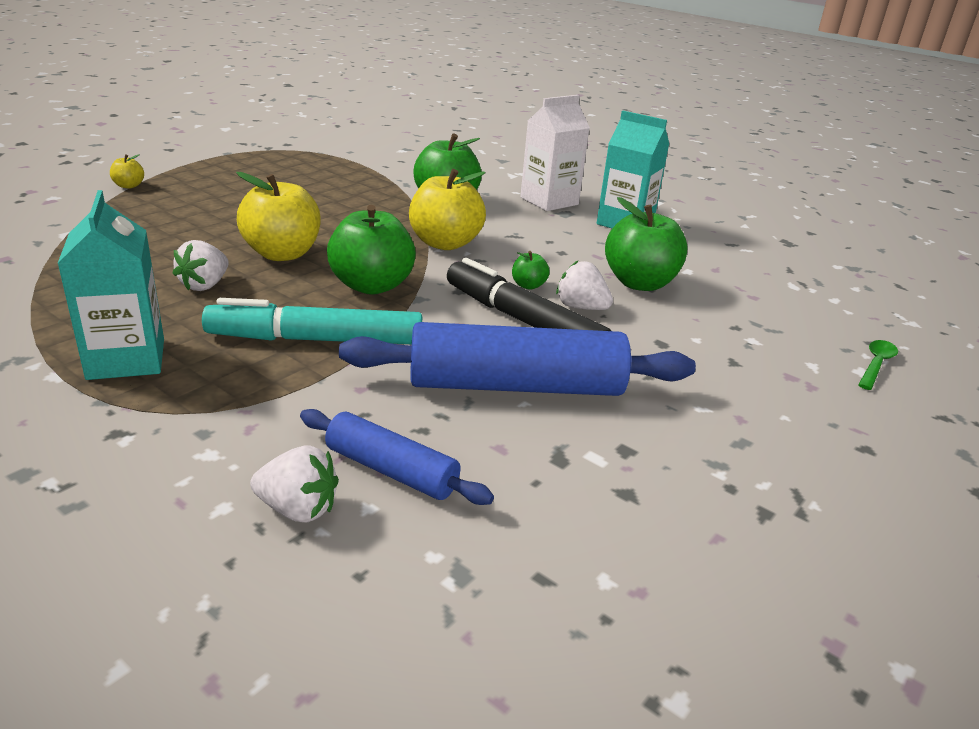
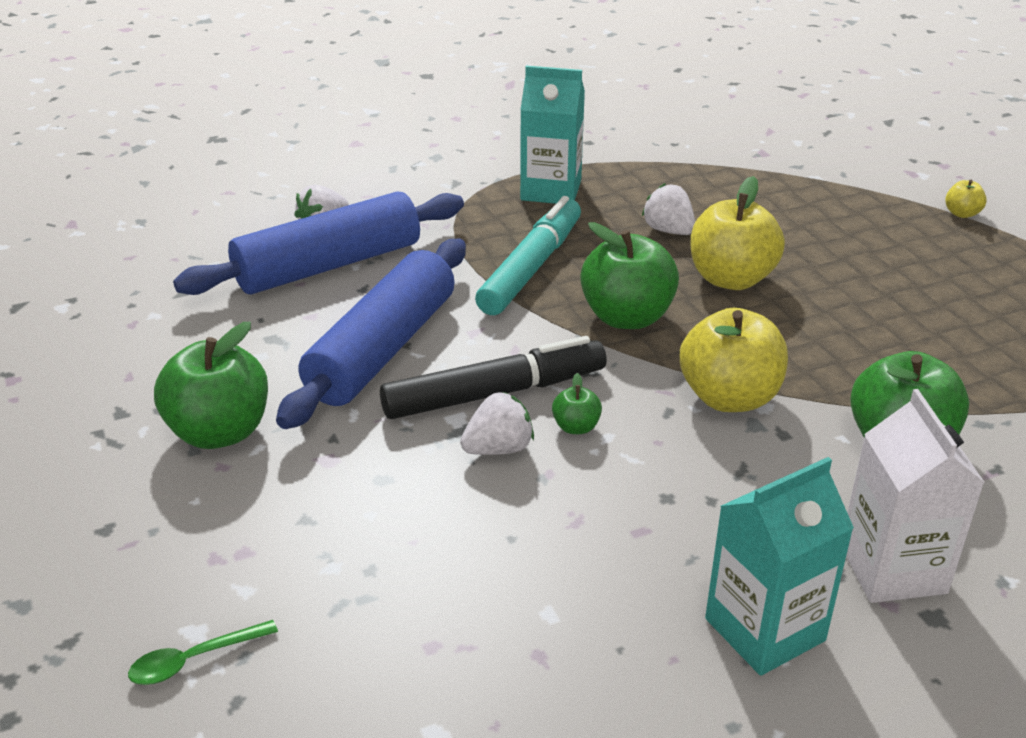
camera: 120 degrees right, 5 degrees up
blue rolling pin [300,409,494,505] -> blue rolling pin [173,191,464,295], size x1.80
green apple [605,197,688,291] -> green apple moved to [154,322,268,449]
green spoon [858,340,898,390] -> green spoon turned 90 degrees clockwise [128,620,278,685]

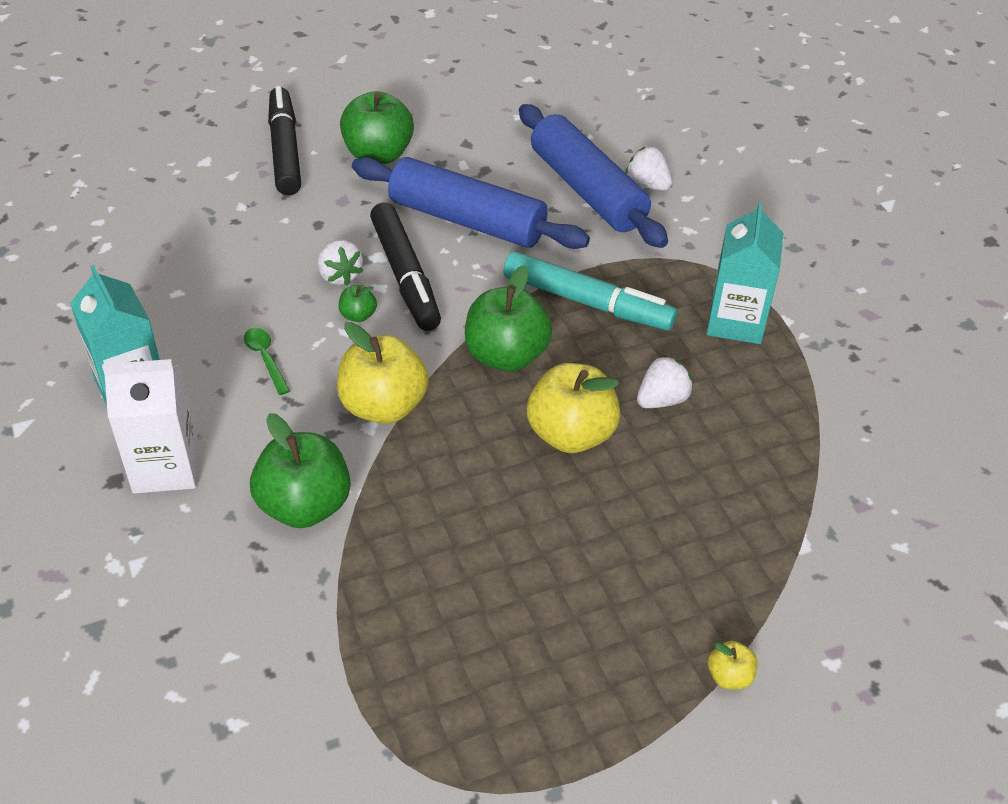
camera: 90 degrees right, 10 degrees up
green spoon [128,620,278,685] -> green spoon moved to [244,328,290,395]
none -> black marker [268,86,301,195]

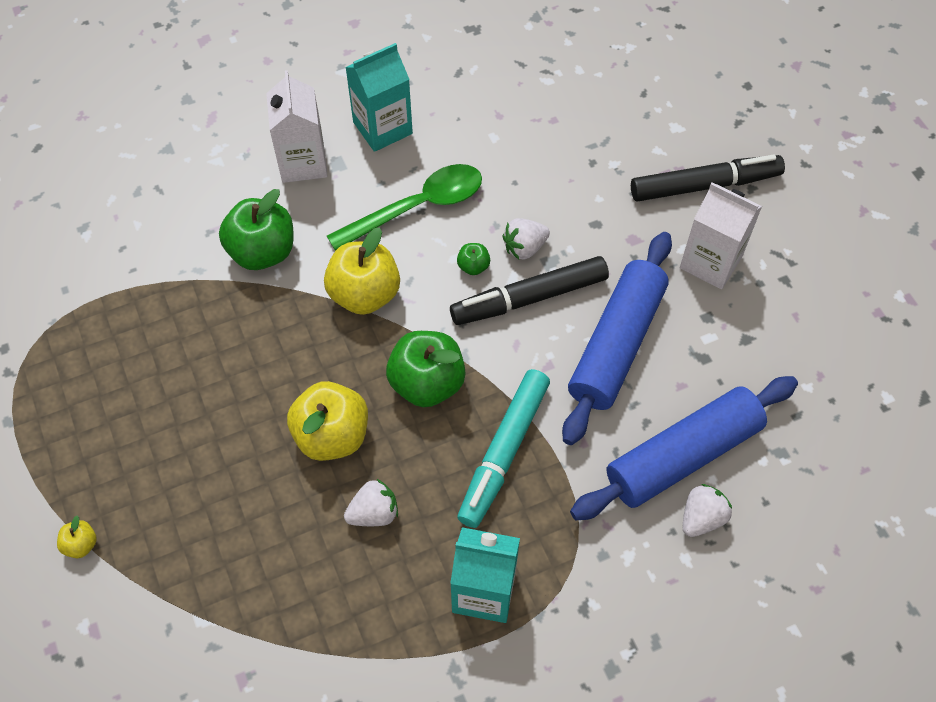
camera: 90 degrees right, 15 degrees up
green spoon [244,328,290,395] -> green spoon [327,164,482,251], size x2.14
green apple [340,91,414,164] -> white carton [680,182,762,289]
white strawberry [637,355,693,408] -> white strawberry turned 75 degrees counterclockwise [344,479,398,526]

